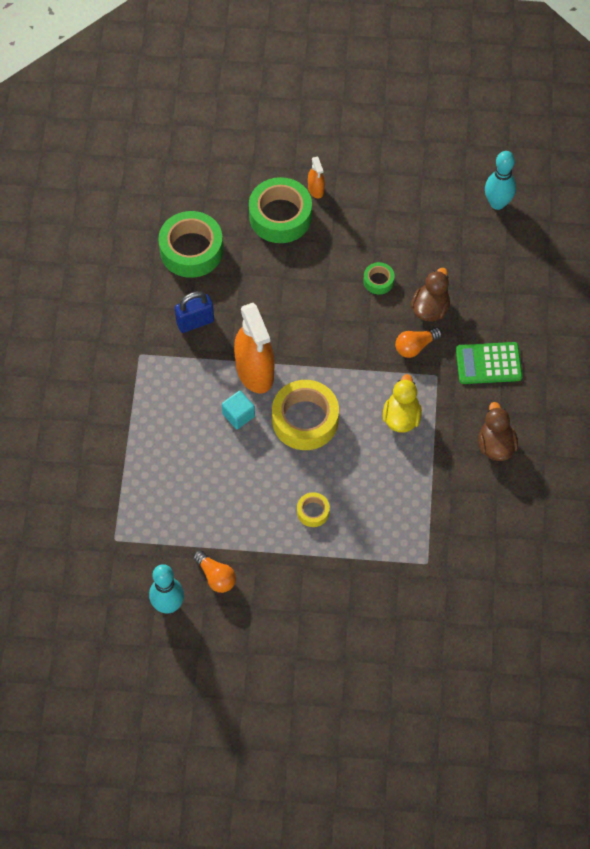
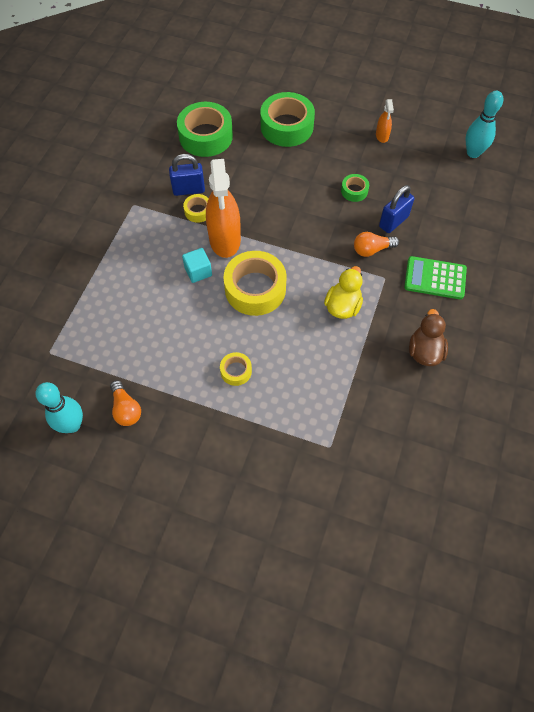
camera: 15 degrees right, 0 degrees up
orange spray bottle [308,157,325,198] -> orange spray bottle moved to [376,99,394,143]
brown duck [411,268,450,321] -> blue padlock [379,185,414,233]
none -> yellow tape [183,194,209,223]

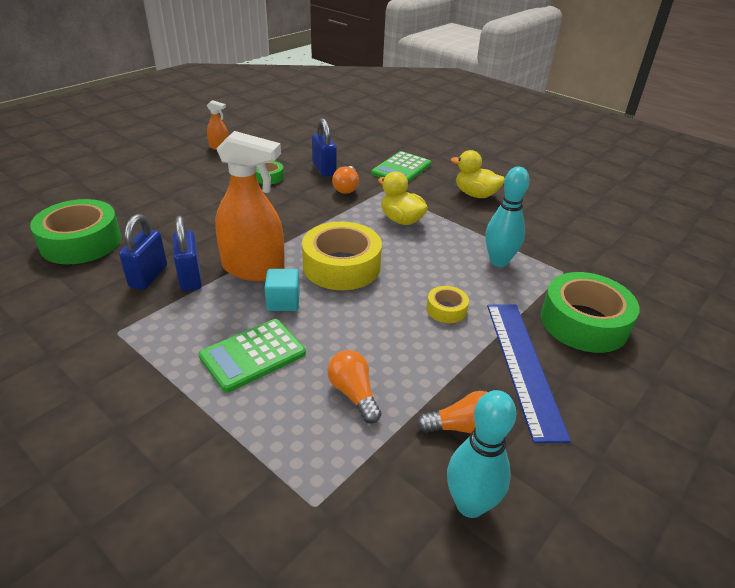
camera: 70 degrees left, 25 degrees down
yellow tape [183,194,209,223] -> blue padlock [173,216,202,291]
green tape [260,92,315,147] -> green tape moved to [541,272,639,353]
brown duck [409,309,448,366] -> yellow duck [451,150,505,198]
turquoise bowling pin [466,91,503,158] -> turquoise bowling pin moved to [485,166,529,267]
none -> green calculator [199,319,306,393]
none -> orange light bulb [327,350,381,423]
none -> blue ruler [487,305,571,443]

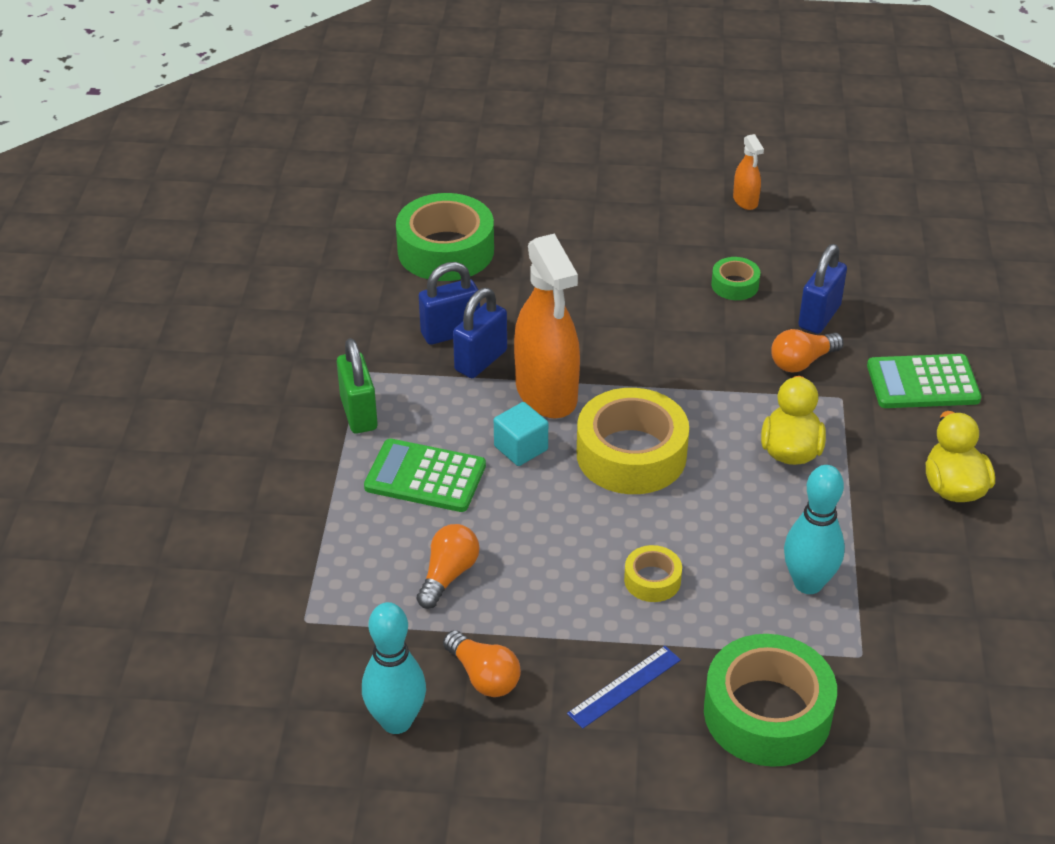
camera: 55 degrees right, 5 degrees up
blue ruler [487,305,571,443] -> blue ruler [567,646,681,729], size x0.53
none -> green padlock [337,338,378,433]

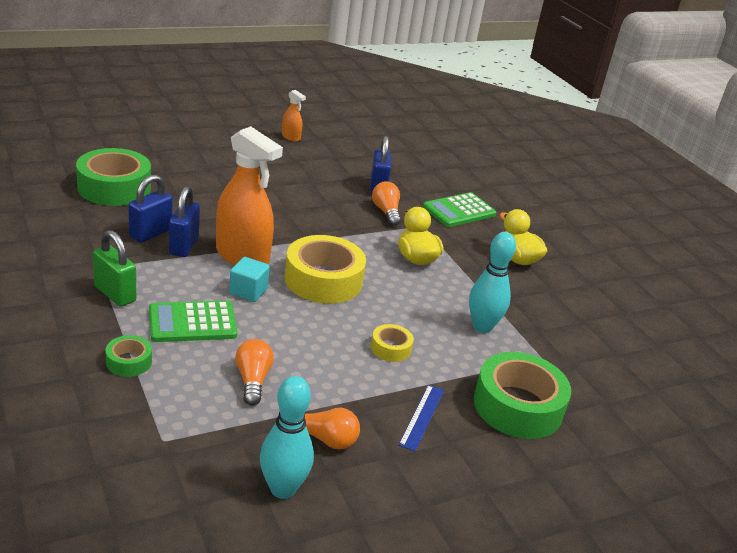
camera: 35 degrees left, 10 degrees down
green tape [711,257,760,300] -> green tape moved to [105,335,152,377]
orange light bulb [771,329,844,373] -> orange light bulb turned 135 degrees clockwise [372,181,401,226]

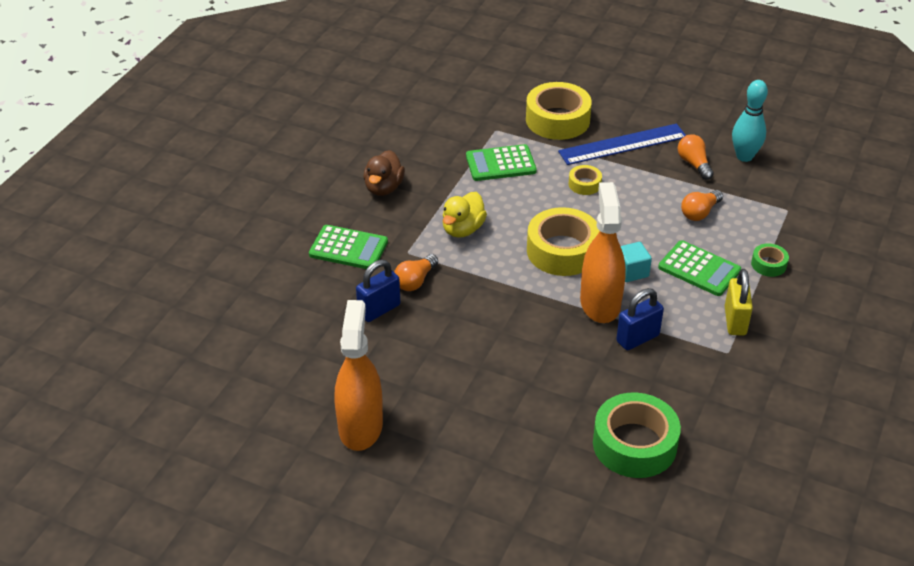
camera: 125 degrees left, 10 degrees up
green padlock [93,230,136,307] -> yellow padlock [725,269,753,336]
blue padlock [128,175,173,243] -> none
orange spray bottle [282,90,306,142] -> orange spray bottle [335,300,383,451], size x2.19
blue ruler [398,385,444,452] -> blue ruler [558,124,686,165], size x1.89
turquoise bowling pin [469,232,516,333] -> green calculator [466,144,537,181]
green tape [473,352,571,439] -> yellow tape [526,82,592,140]
yellow duck [499,209,547,265] -> brown duck [364,150,405,196]

